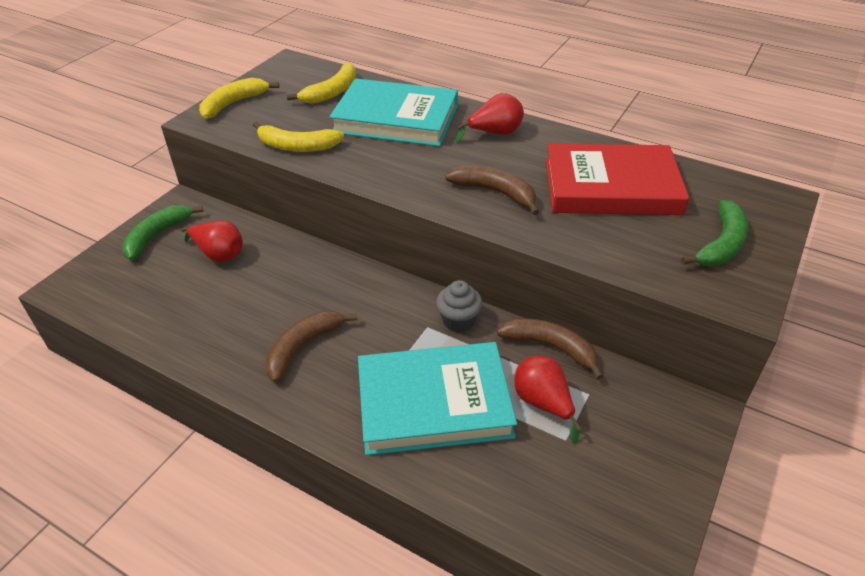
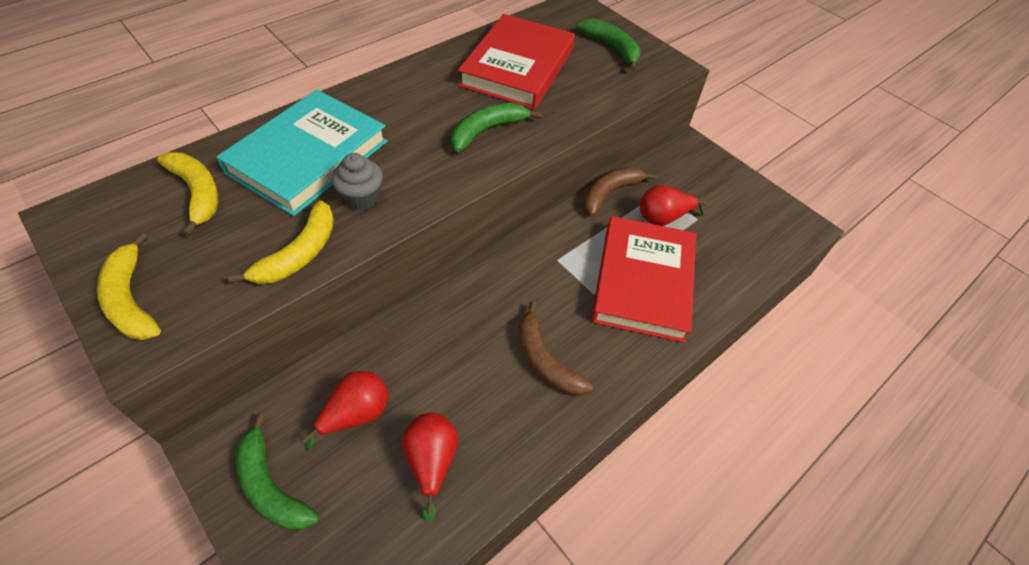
camera: 75 degrees left, 10 degrees up
turquoise book [358,342,517,455] -> red book [591,216,696,343]
grey cupcake [436,280,482,332] -> grey cupcake moved to [332,153,383,210]
brown banana [445,165,539,215] -> green banana [451,103,542,152]
red pear [456,93,524,142] -> red pear moved to [402,413,458,522]

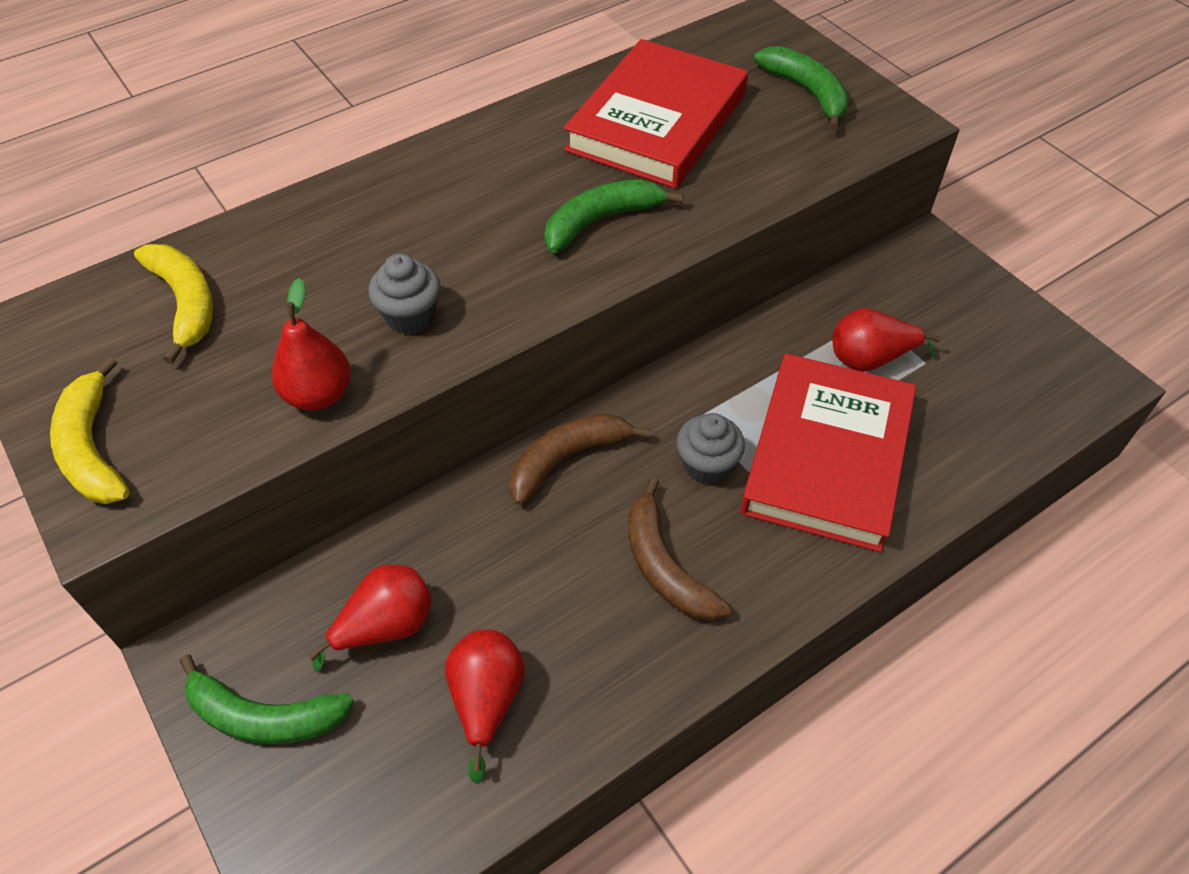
camera: 10 degrees right, 0 degrees up
turquoise book [216,90,388,216] -> none
yellow banana [228,200,334,284] -> red pear [272,278,351,410]
green banana [236,413,319,530] -> green banana turned 45 degrees counterclockwise [179,654,354,744]
brown banana [583,167,657,216] -> brown banana moved to [510,414,651,505]
none -> grey cupcake [676,413,745,485]

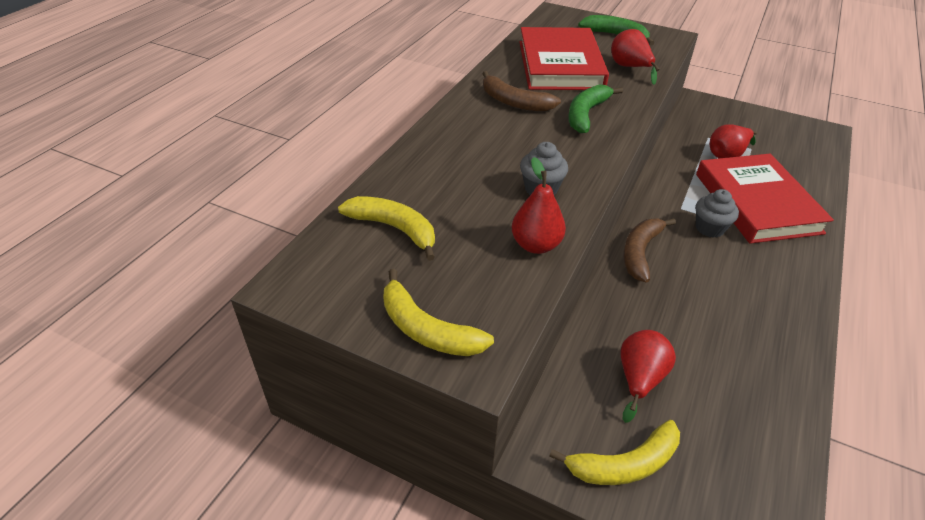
camera: 30 degrees left, 10 degrees down
green banana [179,654,354,744] -> yellow banana [549,420,680,485]
red pear [445,630,525,783] -> red pear moved to [611,29,660,85]
brown banana [628,477,731,621] -> brown banana moved to [482,71,561,112]

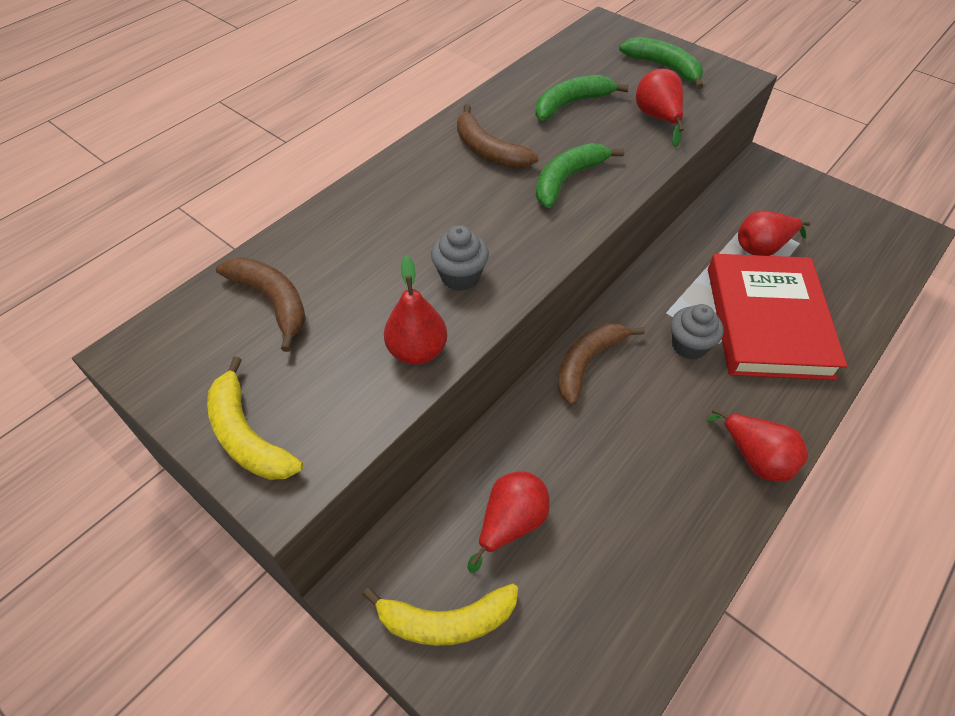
camera: 15 degrees right, 10 degrees up
yellow banana [338,196,435,261] -> brown banana [216,257,306,352]
red book [520,27,609,90] -> green banana [535,75,629,121]
none -> red pear [707,408,808,481]

